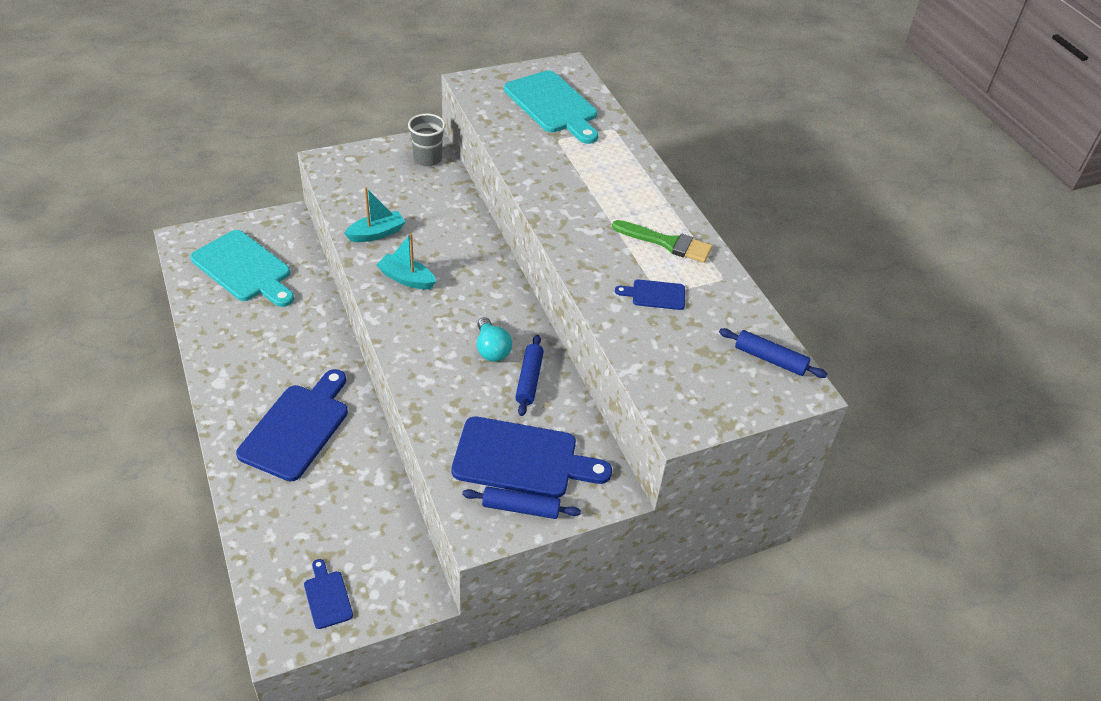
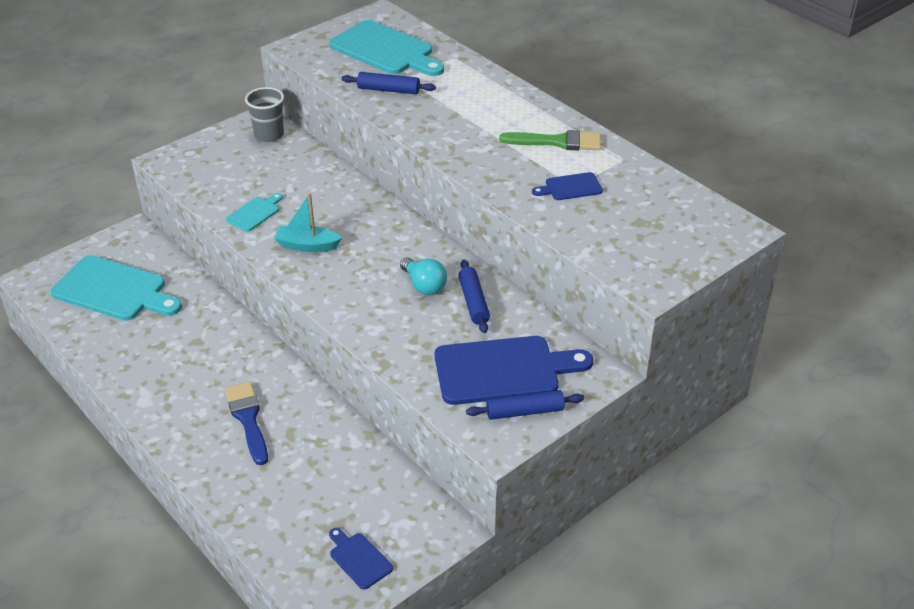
camera: 15 degrees left, 5 degrees down
blue cutting board [236,369,348,481] -> blue brush [225,382,268,465]
turquoise boat [344,187,405,242] -> turquoise cutting board [226,193,283,232]
blue rolling pin [719,328,828,378] -> blue rolling pin moved to [342,72,436,94]

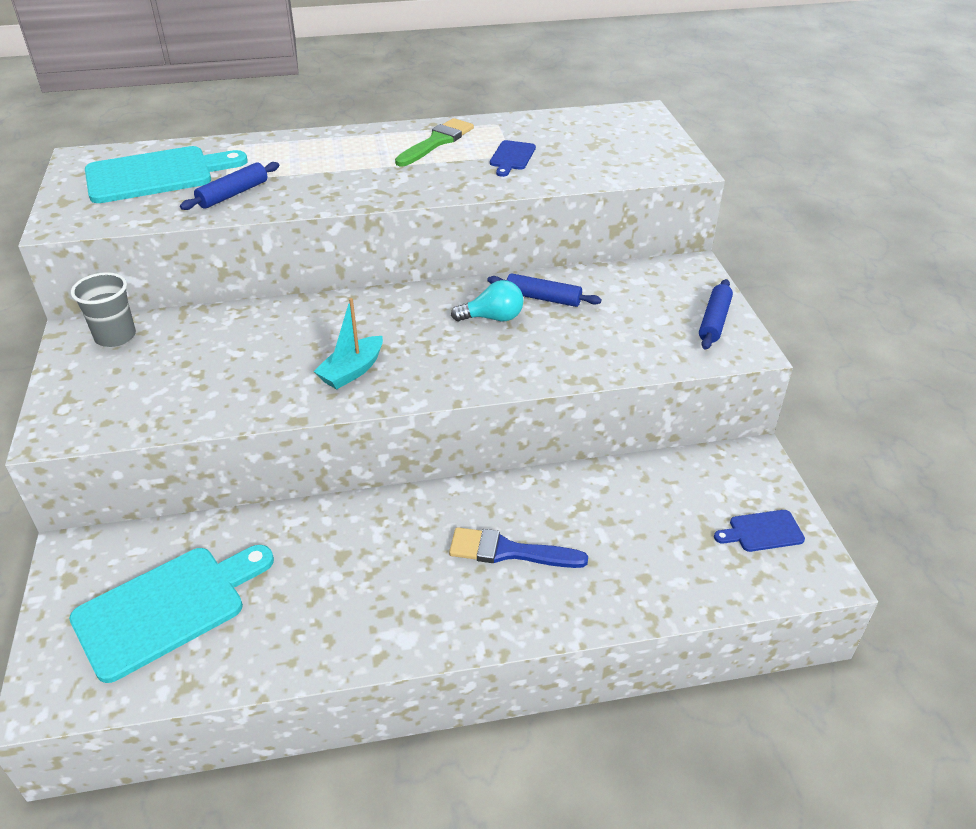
camera: 60 degrees left, 0 degrees up
turquoise cutting board [226,193,283,232] -> none
blue cutting board [435,336,593,405] -> none

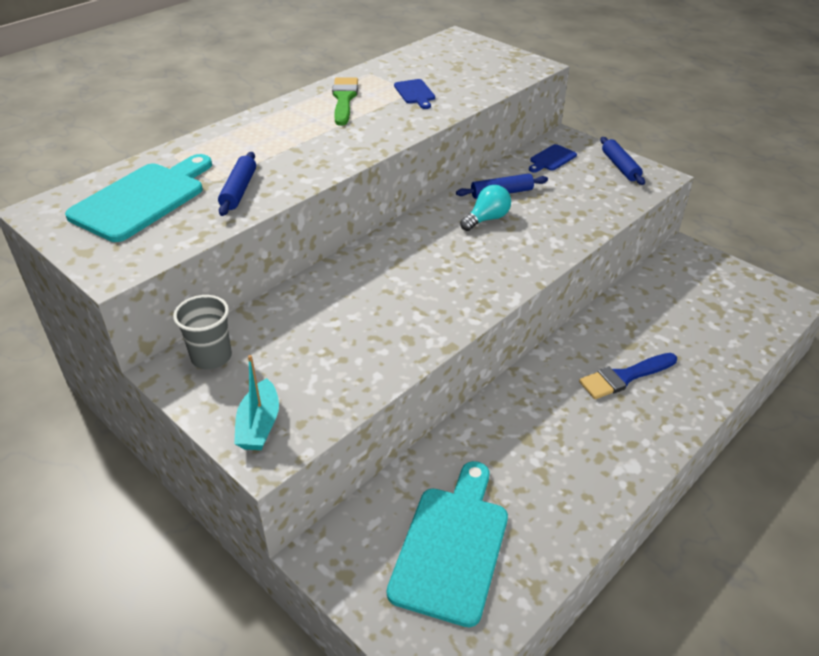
camera: 35 degrees left, 0 degrees up
turquoise boat [313,298,383,389] -> turquoise boat moved to [234,355,279,450]
blue cutting board [714,510,805,552] -> blue cutting board moved to [529,144,577,173]

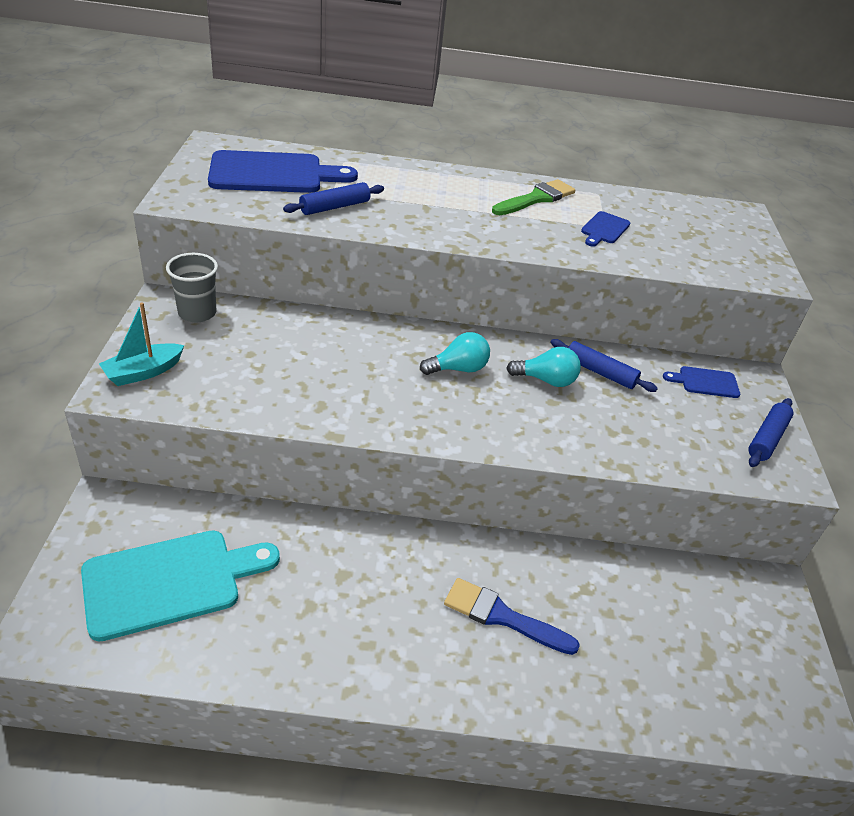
camera: 45 degrees right, 0 degrees up
turquoise cutting board [65,154,212,242] -> blue cutting board [208,150,358,193]
none -> turquoise light bulb [420,332,490,375]

